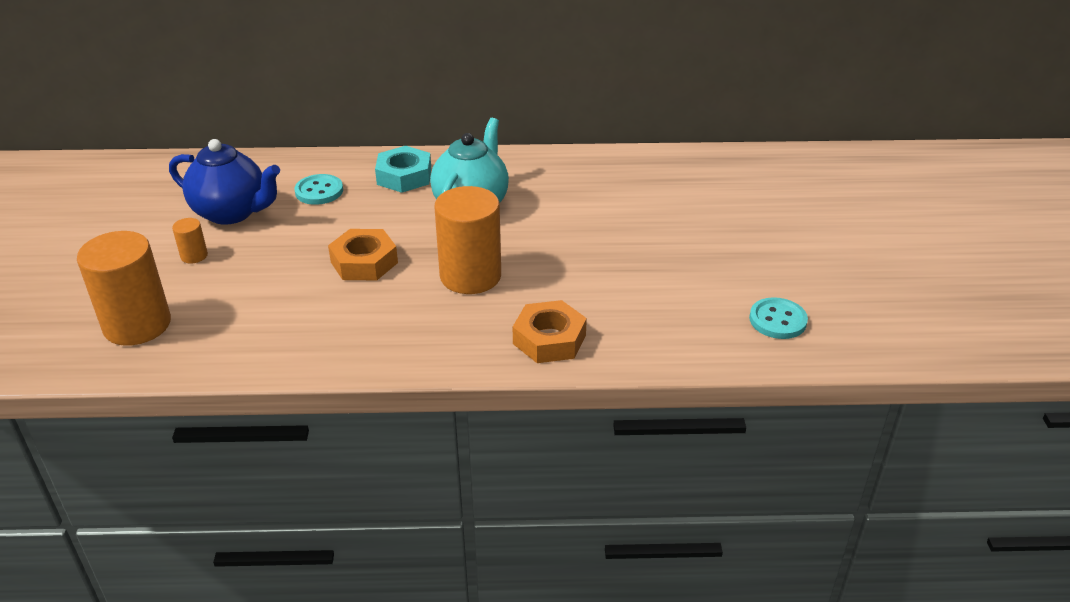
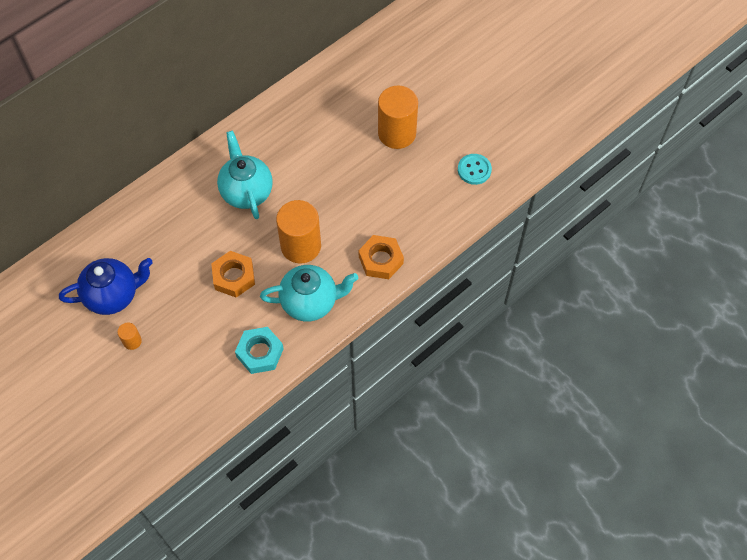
camera: 40 degrees left, 25 degrees up
orange cylinder [77,231,171,346] -> orange cylinder moved to [378,86,418,149]
turquoise button [294,174,343,205] -> none
turquoise nut [375,146,431,193] -> turquoise nut moved to [235,327,284,374]
none -> turquoise teapot [260,265,358,321]

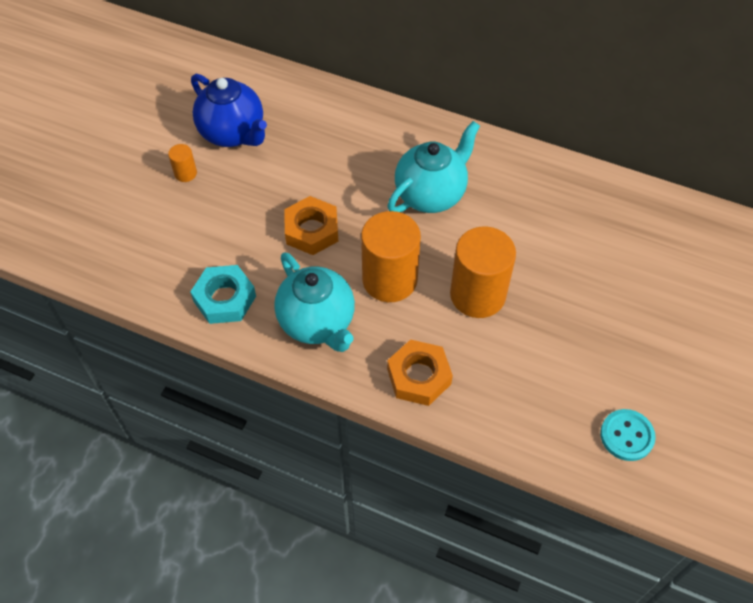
camera: 65 degrees right, 5 degrees down
orange cylinder [378,86,418,149] -> orange cylinder moved to [450,226,516,318]

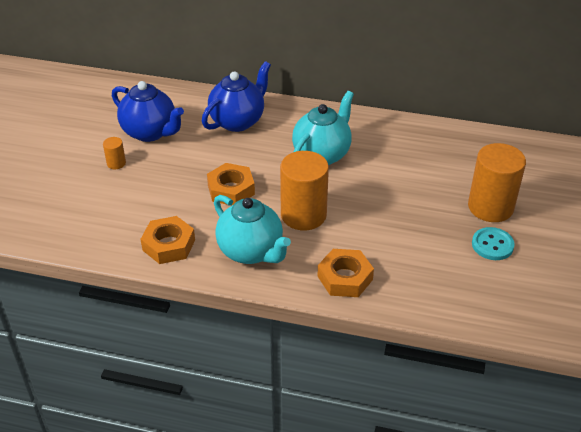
camera: 10 degrees left, 15 degrees down
turquoise nut [190,265,256,324] -> orange nut [141,216,195,264]
orange cylinder [450,226,516,318] -> orange cylinder moved to [468,143,526,222]
turquoise button [600,409,656,461] -> turquoise button moved to [472,227,515,260]
none -> blue teapot [202,61,271,132]

